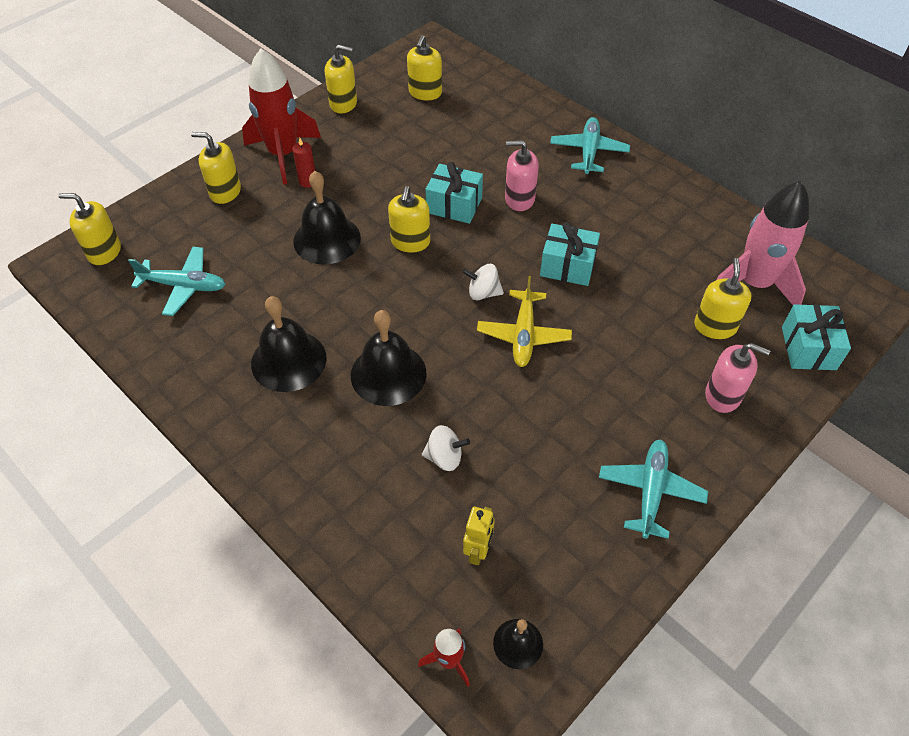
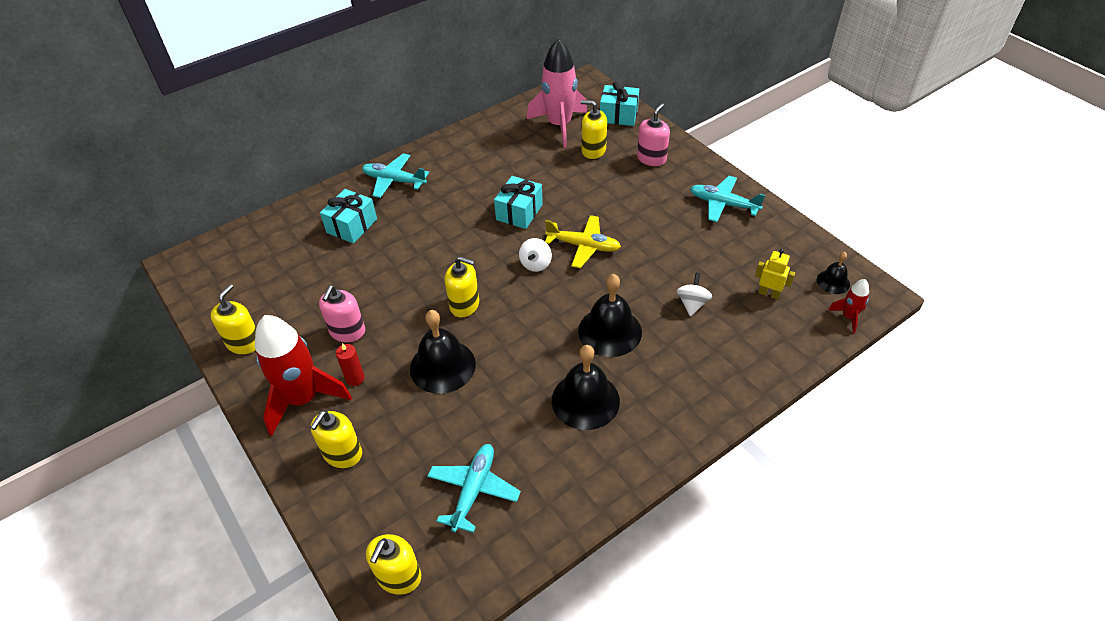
camera: 80 degrees left, 5 degrees down
yellow soap dispenser [407,35,442,100] -> none
turquoise gift [425,162,483,224] -> turquoise gift moved to [320,189,377,244]
pink soap dispenser [505,140,539,211] -> pink soap dispenser moved to [319,285,365,342]

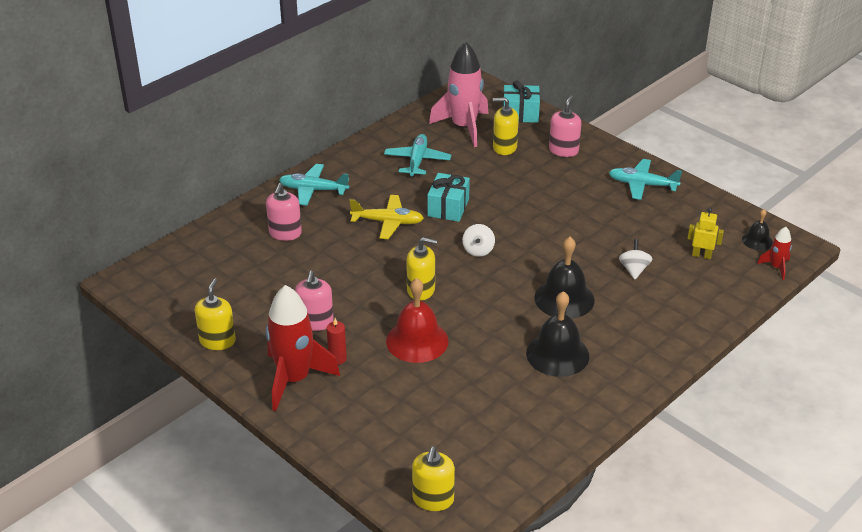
camera: 10 degrees left, 10 degrees down
yellow soap dispenser [310,410,362,468] -> none
turquoise gift [320,189,377,244] -> pink soap dispenser [266,183,302,241]
black bell [410,310,476,394] -> red bell [386,278,449,363]
turquoise plane [427,444,521,533] -> turquoise plane moved to [384,134,451,177]
yellow plane [545,215,621,268] -> yellow plane moved to [349,195,424,239]

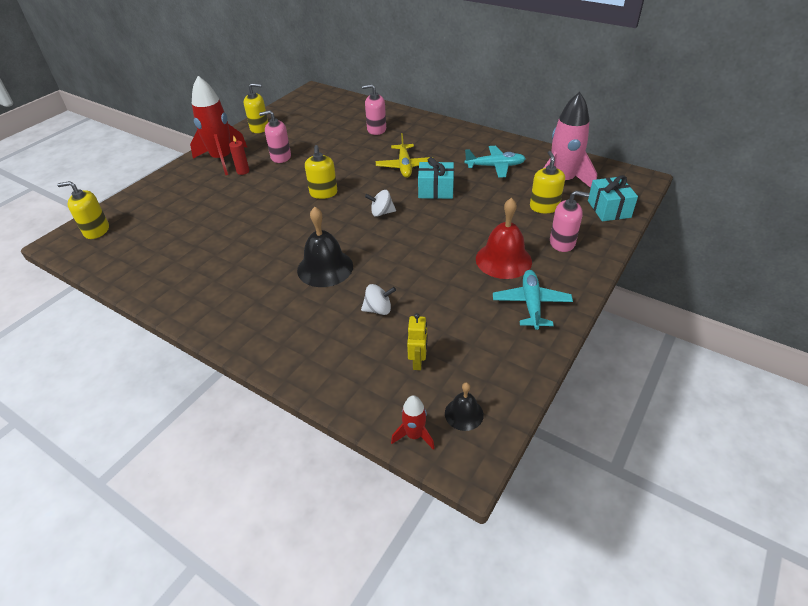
camera: 80 degrees right, 5 degrees up
turquoise plane [279,164,349,206] -> none
red bell [386,278,449,363] -> red bell moved to [476,198,532,279]
black bell [526,291,589,377] -> none

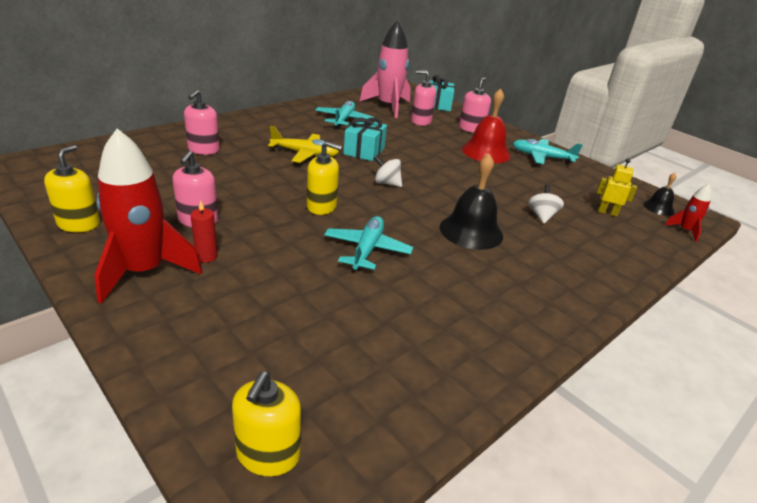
camera: 80 degrees left, 10 degrees down
white spinning top [365,190,396,217] -> white spinning top turned 105 degrees clockwise [374,155,402,187]
yellow soap dispenser [530,151,565,213] -> pink soap dispenser [411,71,436,126]
none -> turquoise plane [324,216,413,270]

